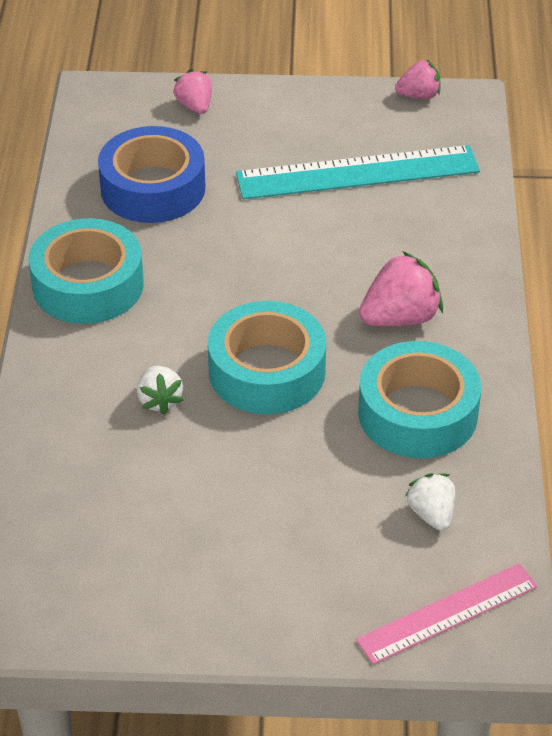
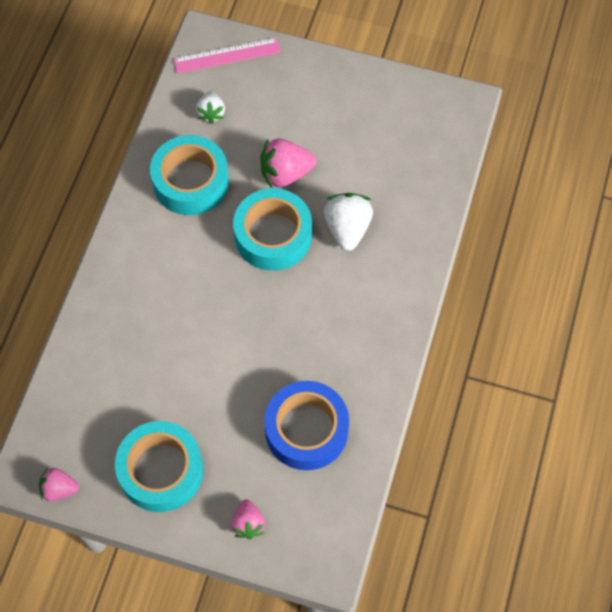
camera: 165 degrees left, 20 degrees up
turquoise tape [28,218,144,324] -> turquoise tape moved to [115,421,203,512]
white strawberry [137,366,184,414] -> white strawberry [324,193,373,251], size x1.61
turquoise ruler [236,145,480,199] -> none
pink strawberry [359,251,443,326] -> pink strawberry moved to [260,139,316,188]

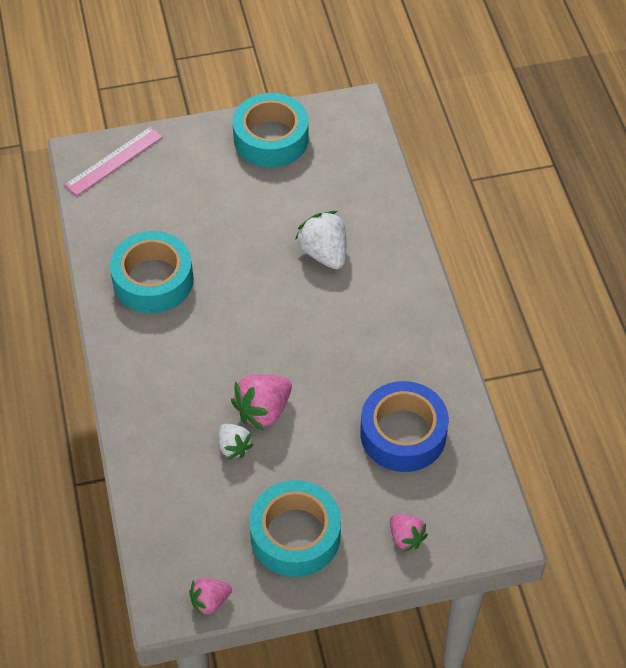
camera: 30 degrees left, 10 degrees down
white strawberry [196,91,225,124] -> white strawberry moved to [218,424,254,460]
turquoise tape [233,188,312,271] -> turquoise tape moved to [233,93,309,168]
pink strawberry [260,139,316,188] -> pink strawberry moved to [231,374,292,431]

